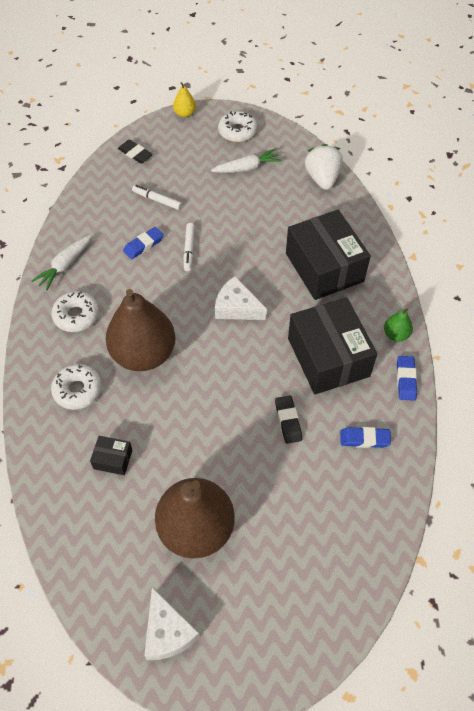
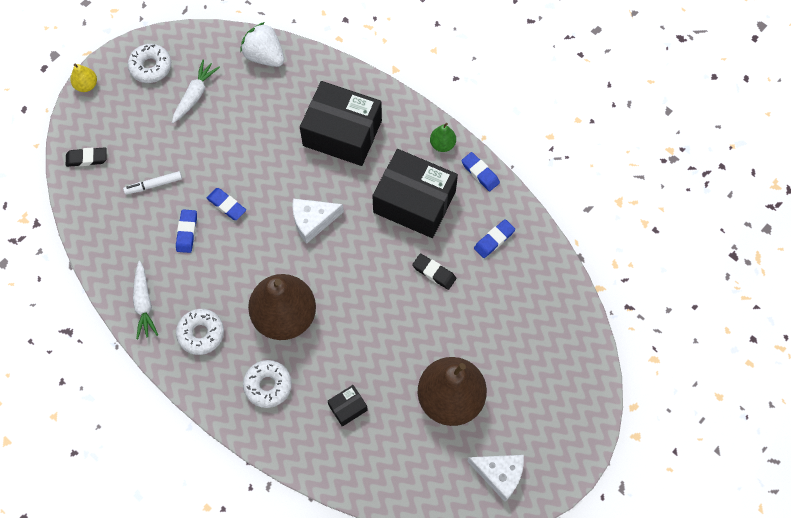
camera: 45 degrees left, 10 degrees up
white marker [184,223,195,271] -> blue eraser [206,188,246,220]

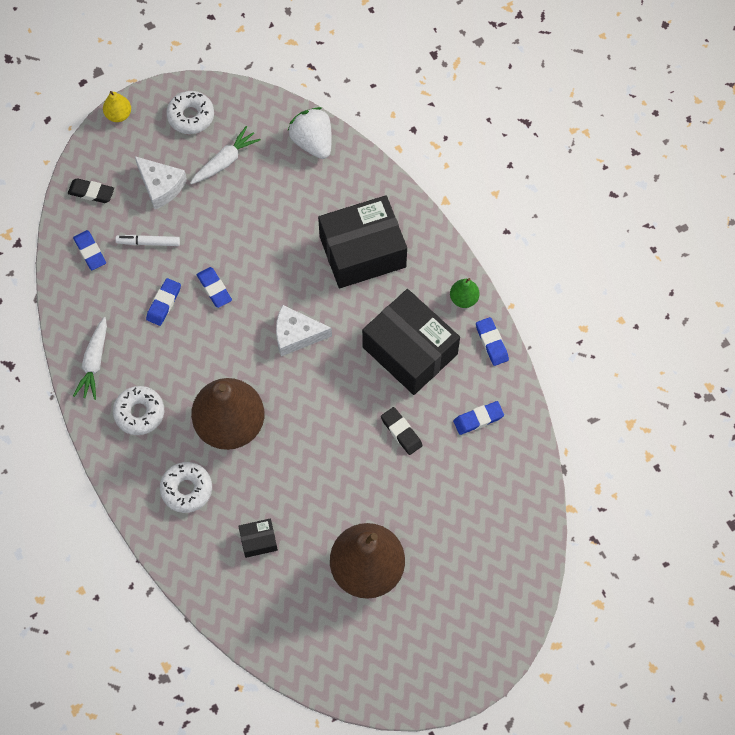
camera: 20 degrees right, 0 degrees up
black box [300,81,382,166] -> black box turned 60 degrees counterclockwise [318,195,407,288]
white cheese [467,455,524,502] -> white cheese moved to [135,156,187,209]
none -> blue eraser [73,230,106,270]

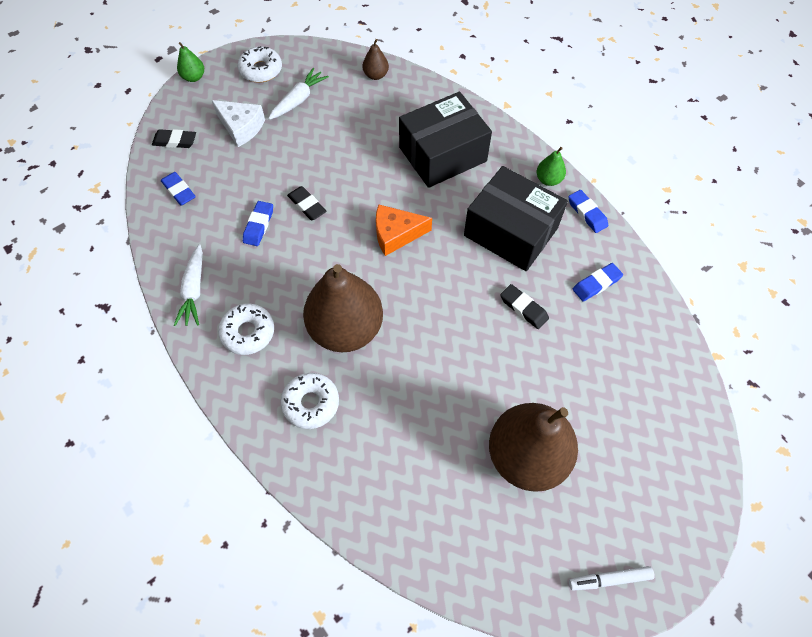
camera: 10 degrees left, 5 degrees down
yellow pear [103,91,131,122] -> green pear [177,42,204,82]
white marker [115,235,180,246] -> white marker moved to [569,566,655,590]
blue eraser [197,267,232,308] -> black eraser [287,186,326,220]
black box [238,518,278,558] -> none
white cheese [276,305,332,356] -> orange cheese [376,204,432,256]
white strawberry [288,107,332,159] -> brown pear [363,39,389,80]

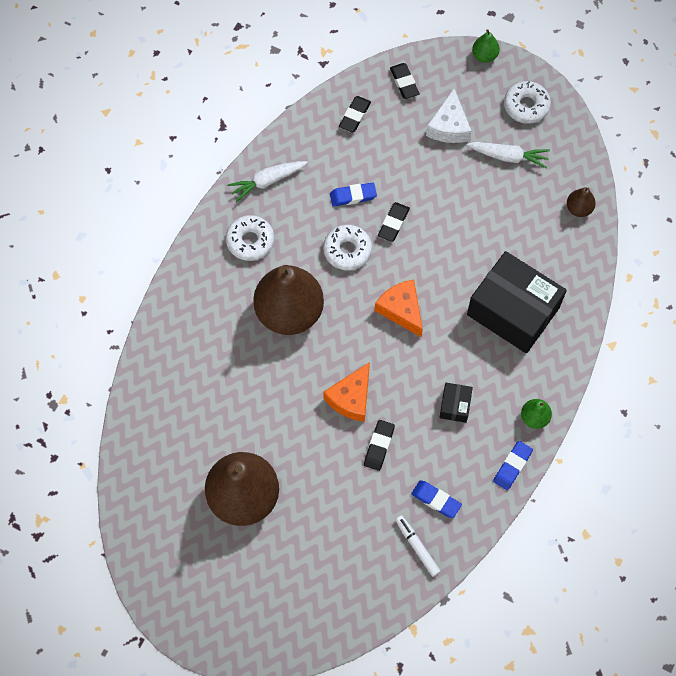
camera: 65 degrees right, 5 degrees up
blue eraser [161,172,196,206] -> black eraser [339,96,371,132]
white donut [280,373,339,429] -> white donut moved to [323,225,372,270]
black box [464,166,568,271] -> black box [439,383,473,423], size x0.43
white marker [569,566,655,590] -> white marker moved to [395,515,441,577]
none -> orange cheese [323,362,370,422]

